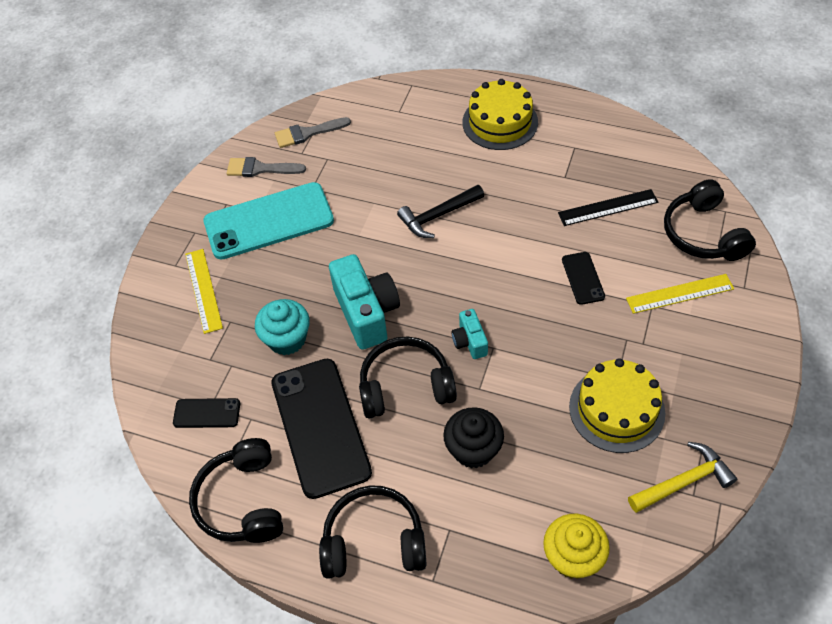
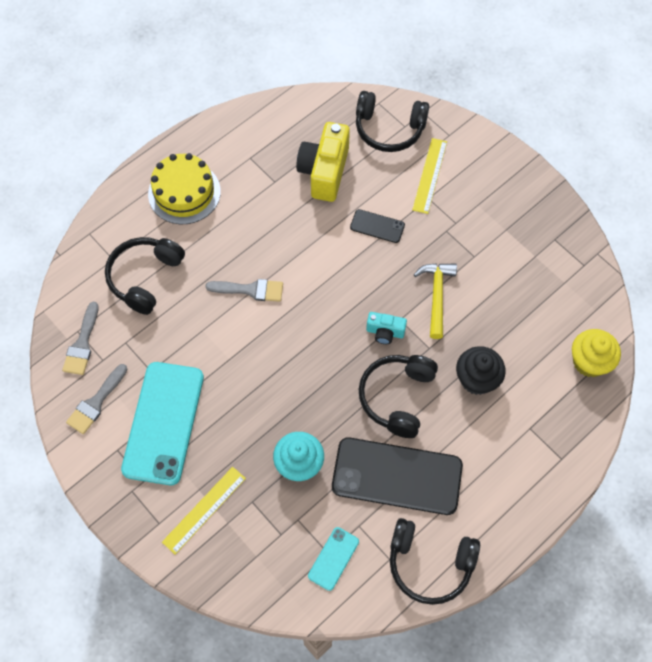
camera: 65 degrees left, 10 degrees up
black phone [173,398,240,428] -> turquoise phone [308,527,359,591]
yellow ruler [185,249,223,334] -> yellow ruler turned 60 degrees counterclockwise [162,467,246,554]
black headphones [319,485,427,579] -> black headphones moved to [105,237,185,315]
turquoise camera [329,254,400,350] -> none
black hammer [397,185,484,238] -> grey brush [205,279,283,302]
black ruler [558,189,658,226] -> yellow camera [296,122,350,202]
yellow cake [569,358,665,453] -> none
yellow hammer [628,442,737,513] -> yellow hammer moved to [414,264,457,339]

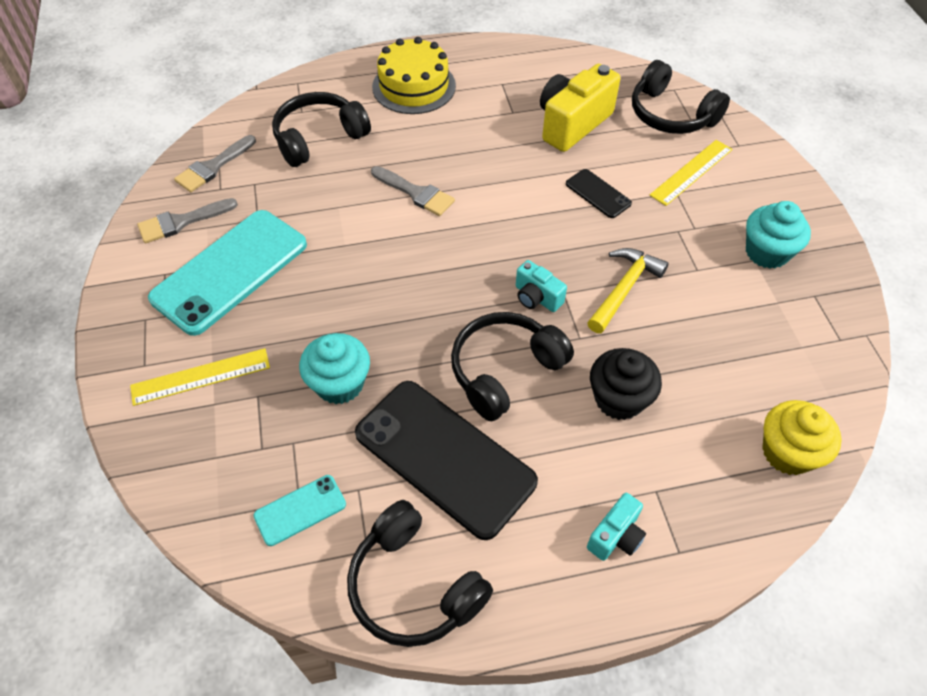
camera: 30 degrees right, 10 degrees down
none -> turquoise camera [587,493,646,561]
none -> turquoise cupcake [746,201,811,269]

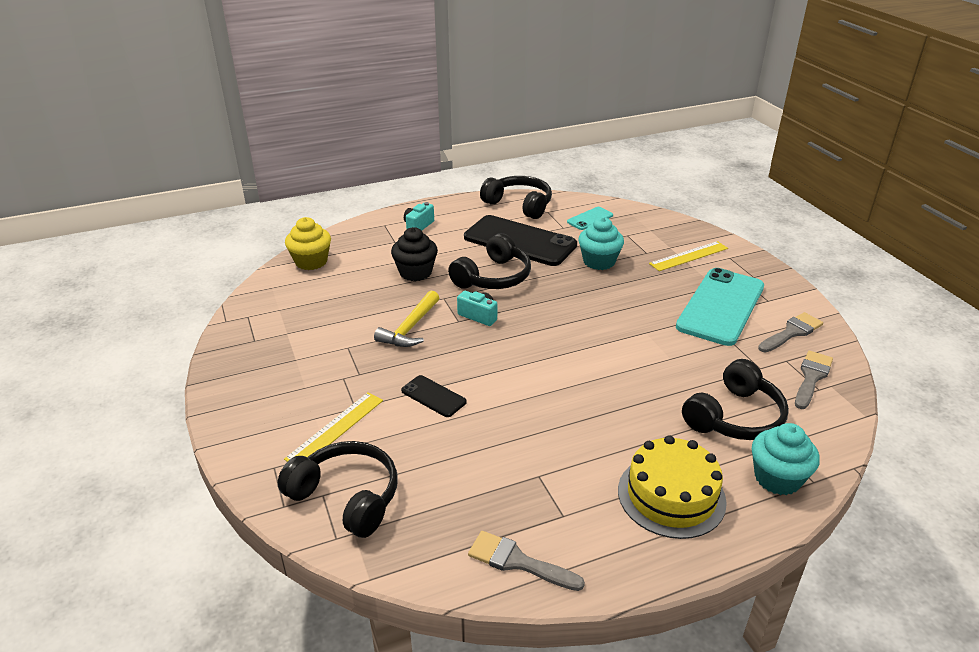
camera: 170 degrees right, 20 degrees down
grey brush [371,166,455,216] -> grey brush moved to [468,531,585,591]
yellow camera [540,64,620,152] -> none
turquoise cupcake [746,201,811,269] -> turquoise cupcake moved to [752,423,820,495]

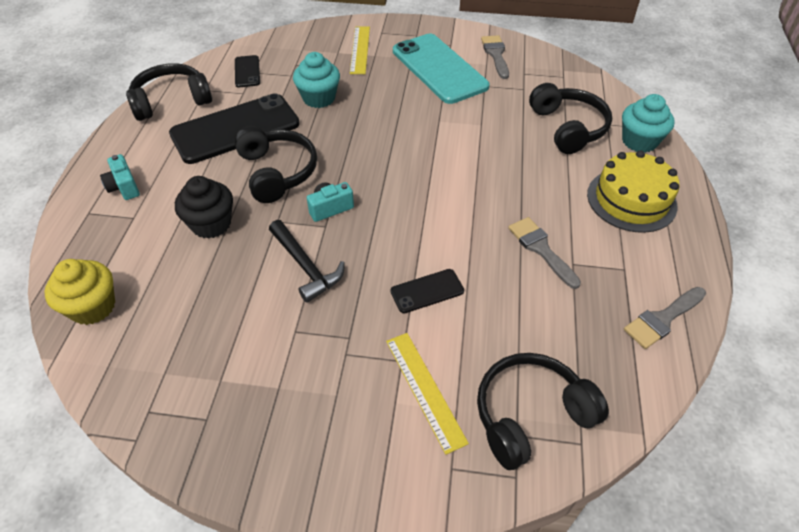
camera: 60 degrees left, 15 degrees up
yellow hammer [374,290,439,347] -> black hammer [269,220,345,303]
turquoise phone [567,207,613,230] -> black phone [235,55,260,87]
grey brush [795,351,833,409] -> grey brush moved to [508,217,581,289]

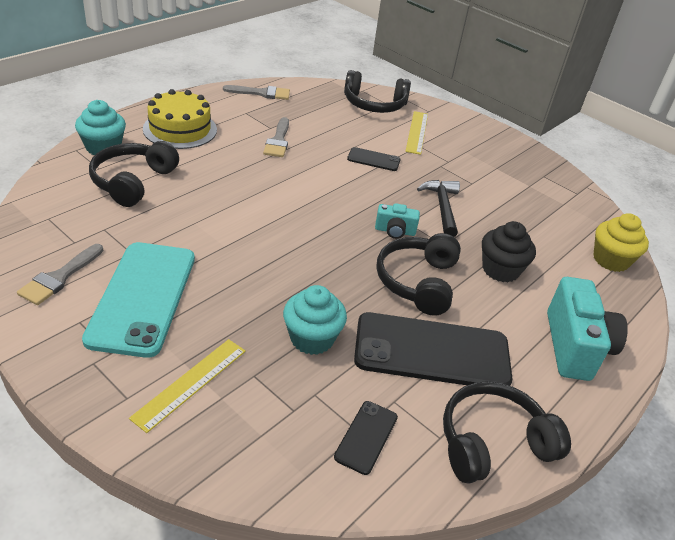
camera: 150 degrees left, 10 degrees down
turquoise camera [100,154,140,200] -> turquoise camera [547,277,628,381], size x1.93
black headphones [126,63,212,121] -> black headphones turned 150 degrees clockwise [443,381,571,484]

